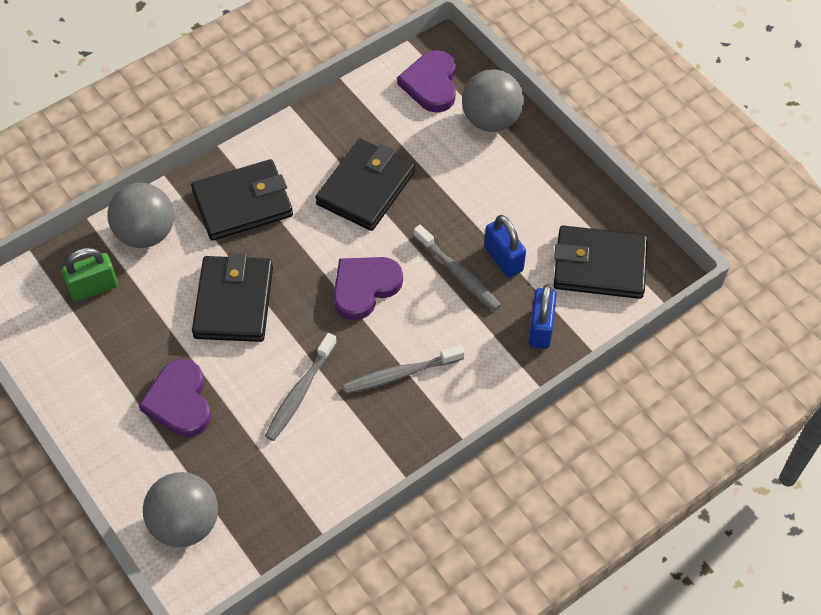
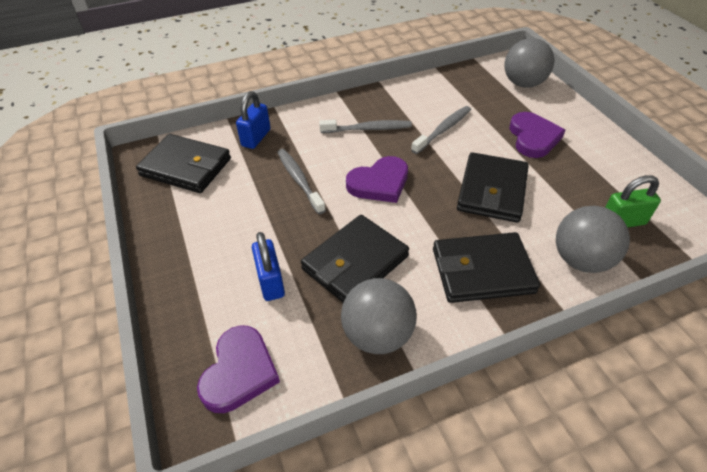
camera: 165 degrees left, 10 degrees down
grey ball [462,69,524,132] -> grey ball moved to [341,278,416,354]
blue padlock [484,215,526,278] -> blue padlock moved to [252,232,285,301]

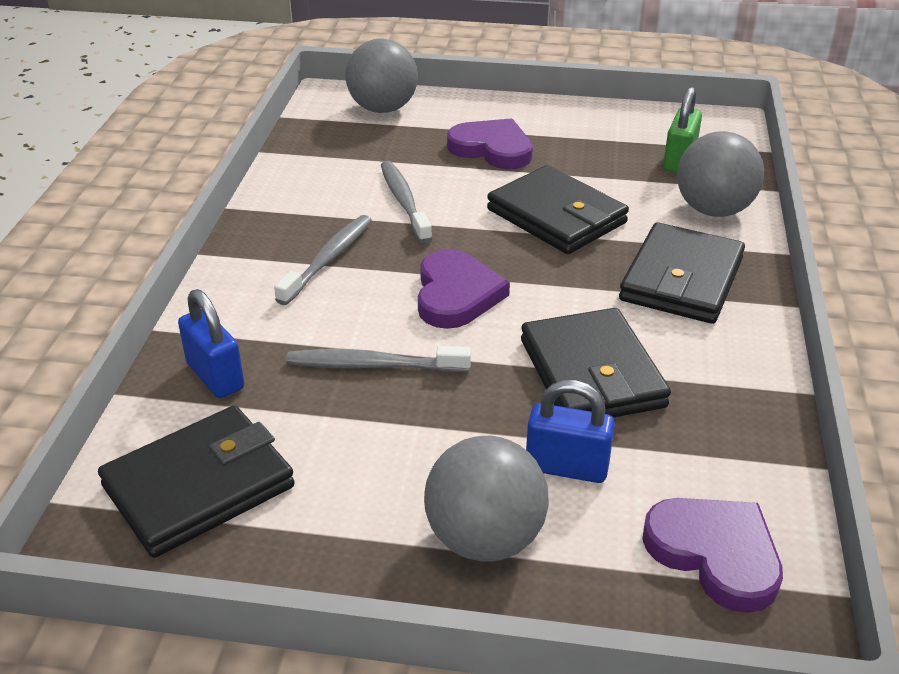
camera: 60 degrees left, 10 degrees down
grey ball [341,278,416,354] -> grey ball moved to [424,436,549,562]

